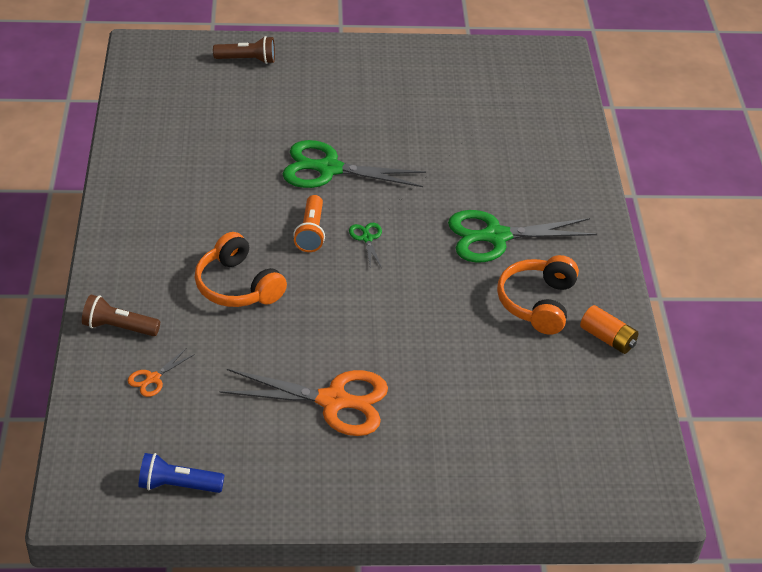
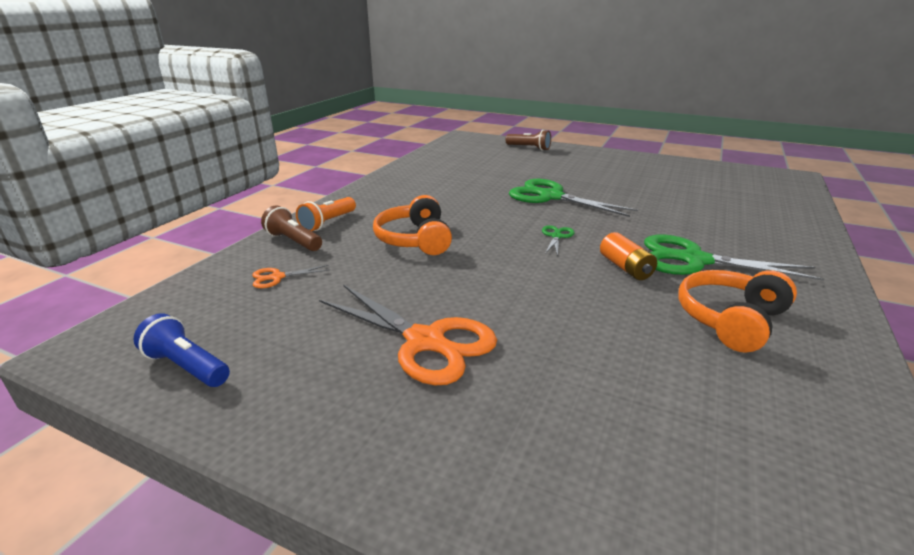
camera: 30 degrees right, 15 degrees down
orange flashlight [293,195,325,252] -> orange flashlight moved to [296,197,356,231]
orange battery [580,305,639,354] -> orange battery moved to [600,232,657,280]

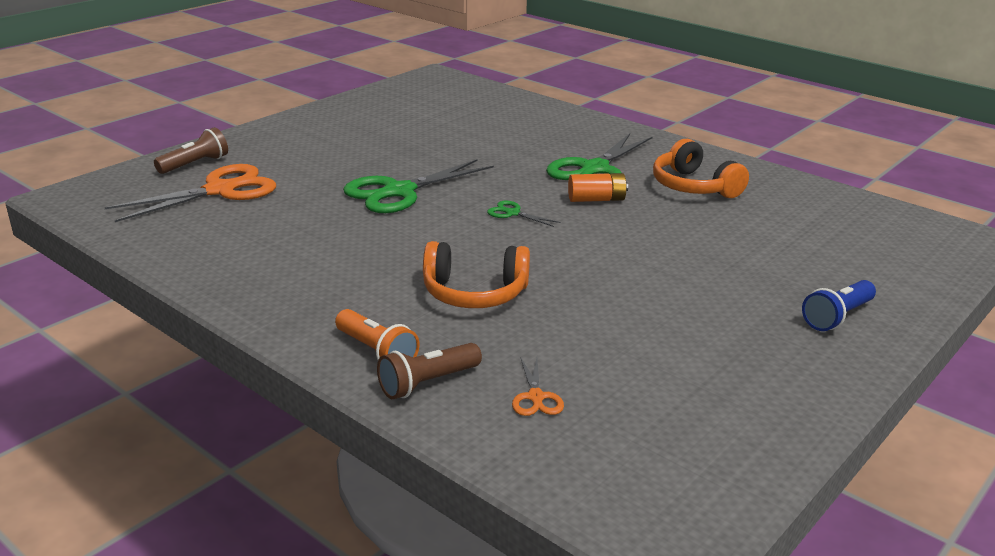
camera: 75 degrees left, 0 degrees up
blue flashlight [133,314,230,387] -> blue flashlight moved to [802,280,876,331]
orange scissors [319,285,497,385] -> orange scissors moved to [104,164,276,222]

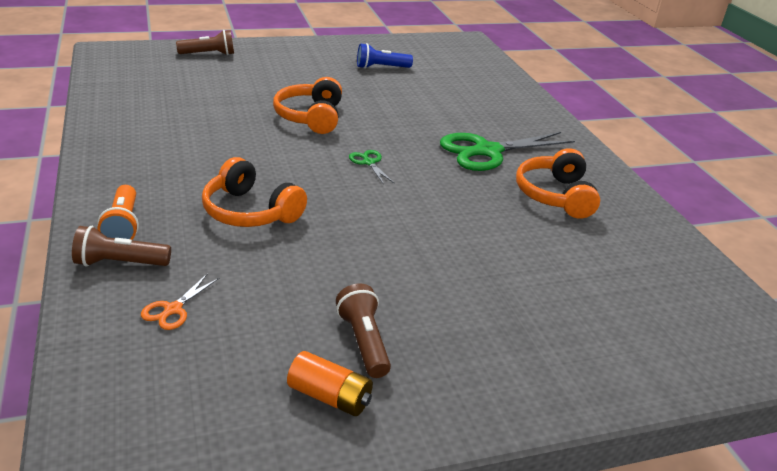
camera: 30 degrees right, 5 degrees up
orange scissors [104,164,276,222] -> none
green scissors [343,159,494,213] -> orange headphones [273,77,342,134]
orange battery [568,173,628,202] -> orange battery moved to [287,351,373,416]
blue flashlight [802,280,876,331] -> blue flashlight moved to [357,43,413,69]
none -> brown flashlight [336,283,391,378]

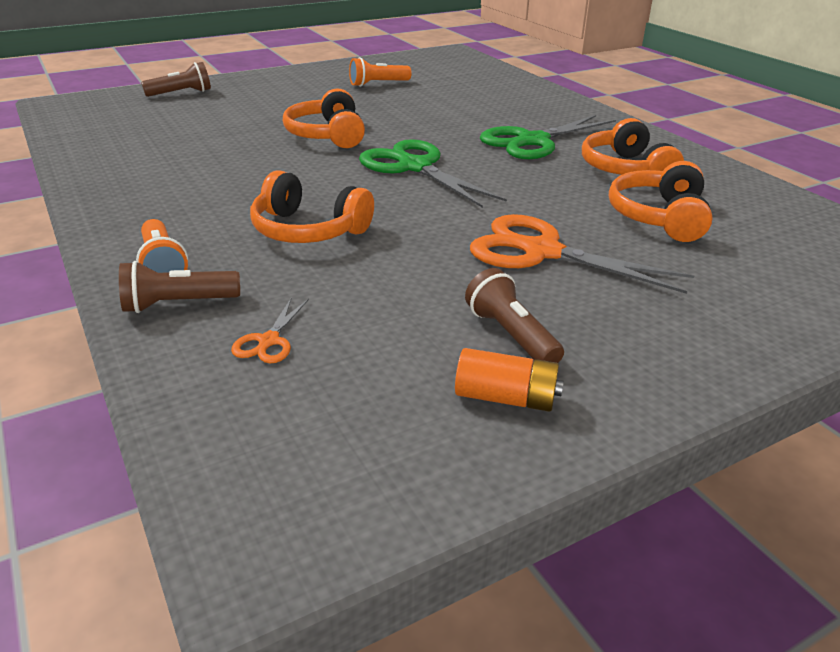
camera: 10 degrees left, 0 degrees up
green scissors [349,150,394,185] -> green scissors [359,139,507,208], size x2.24
blue flashlight [357,43,413,69] -> orange flashlight [349,57,412,87]
none -> orange scissors [470,214,694,294]
none -> orange headphones [609,161,712,242]

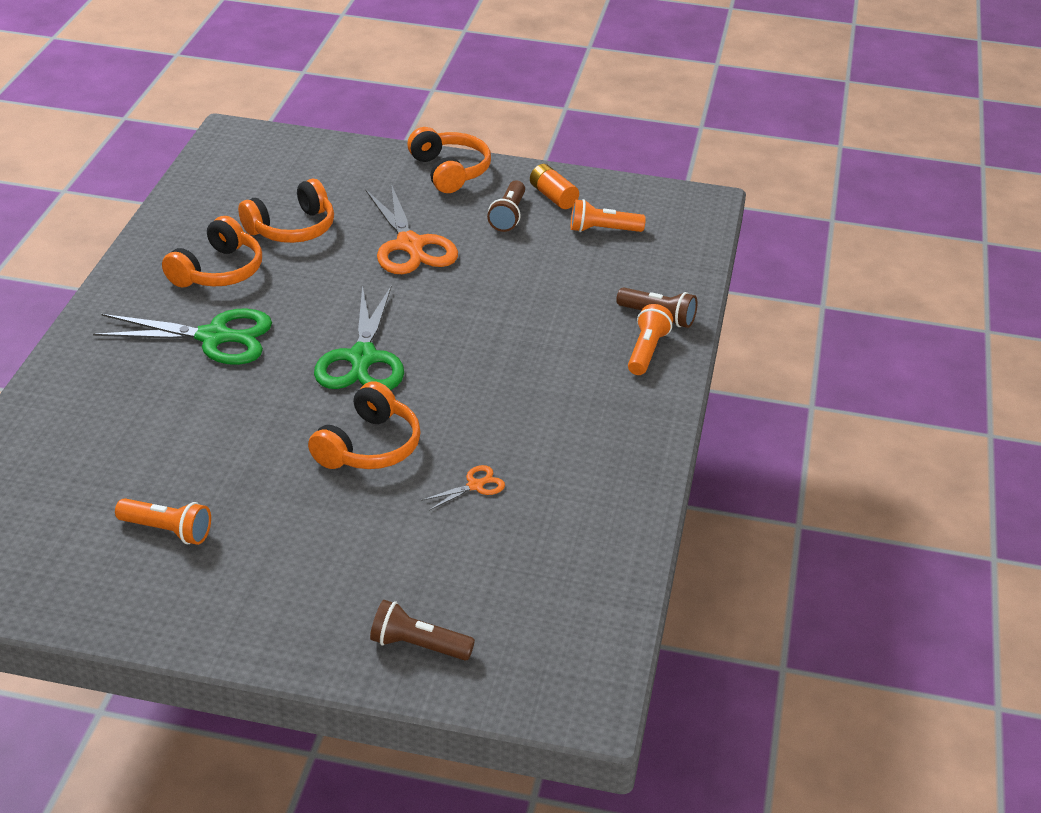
camera: 140 degrees left, 5 degrees up
orange scissors [231,297,309,363] -> orange scissors moved to [421,465,505,510]
orange headphones [250,170,374,243] -> orange headphones moved to [407,127,491,193]
none -> orange flashlight [571,199,646,232]

